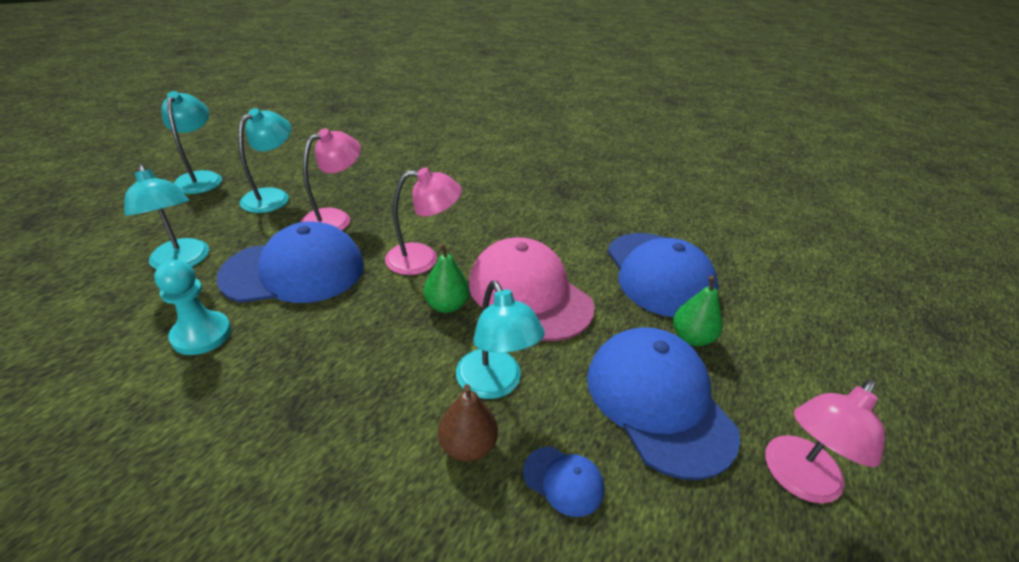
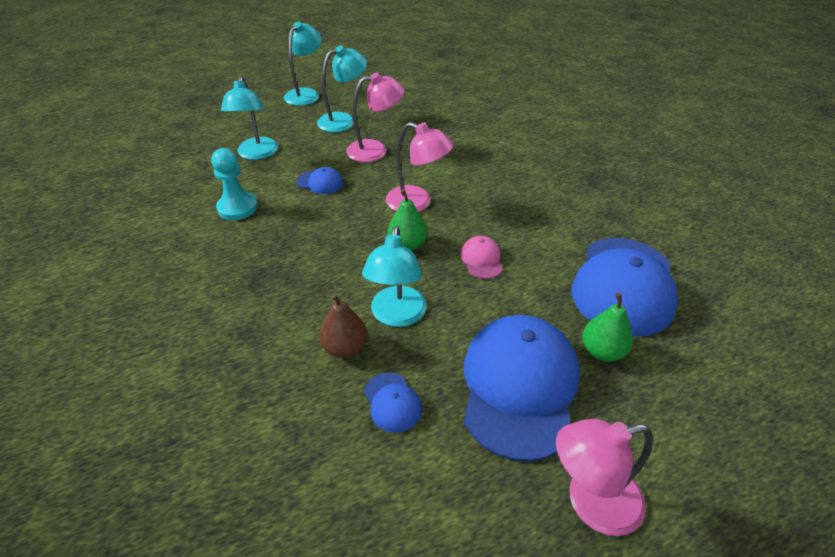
camera: 35 degrees right, 5 degrees up
blue cap [216,221,364,303] -> blue cap [297,167,343,194], size x0.43
pink cap [469,237,595,341] -> pink cap [460,236,503,279], size x0.43

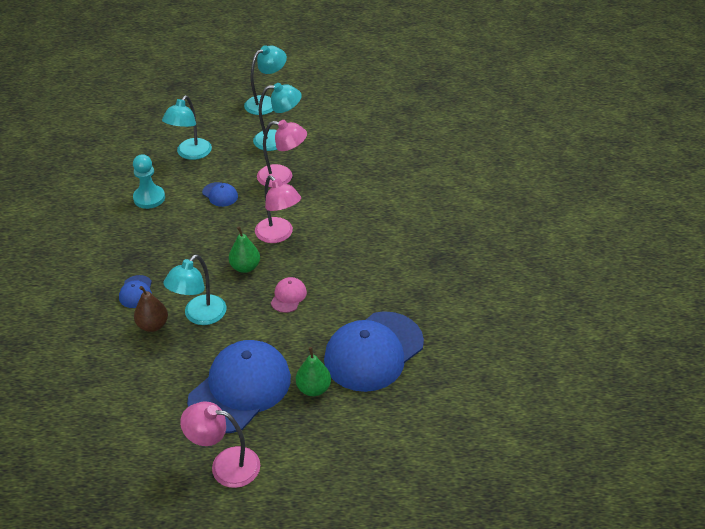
camera: 25 degrees right, 0 degrees up
blue cap [364,373,422,433] -> blue cap moved to [119,275,152,308]

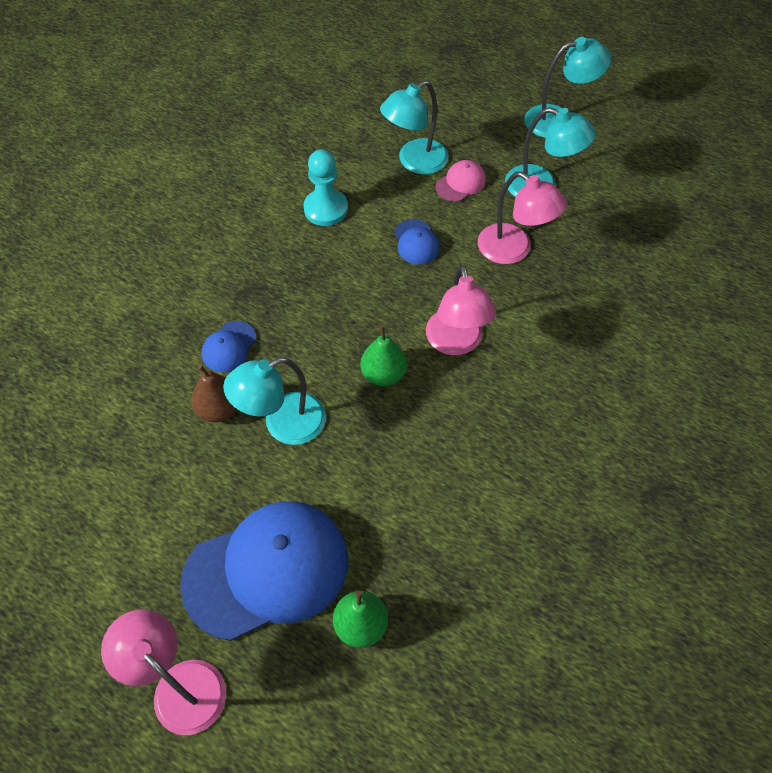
camera: 30 degrees right, 15 degrees up
pink cap [271,277,307,313] -> pink cap moved to [436,160,486,202]
blue cap [324,311,424,392] -> none

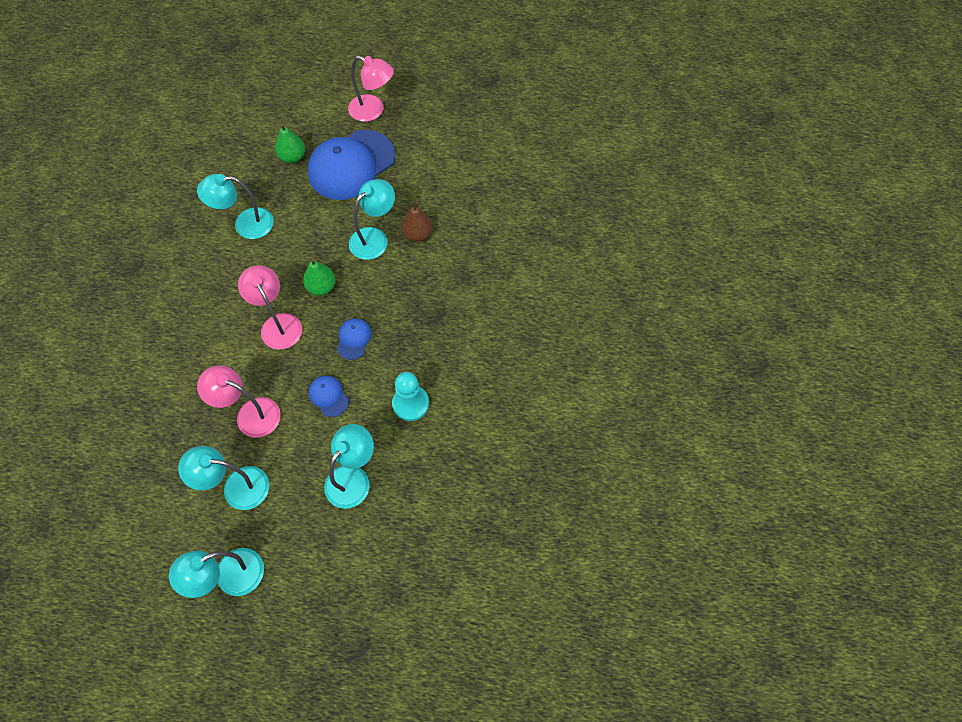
camera: 160 degrees right, 5 degrees up
blue cap [202,321,256,372] -> blue cap moved to [337,318,372,360]
pink cap [436,160,486,202] -> none
none -> turquoise lamp [197,174,274,239]

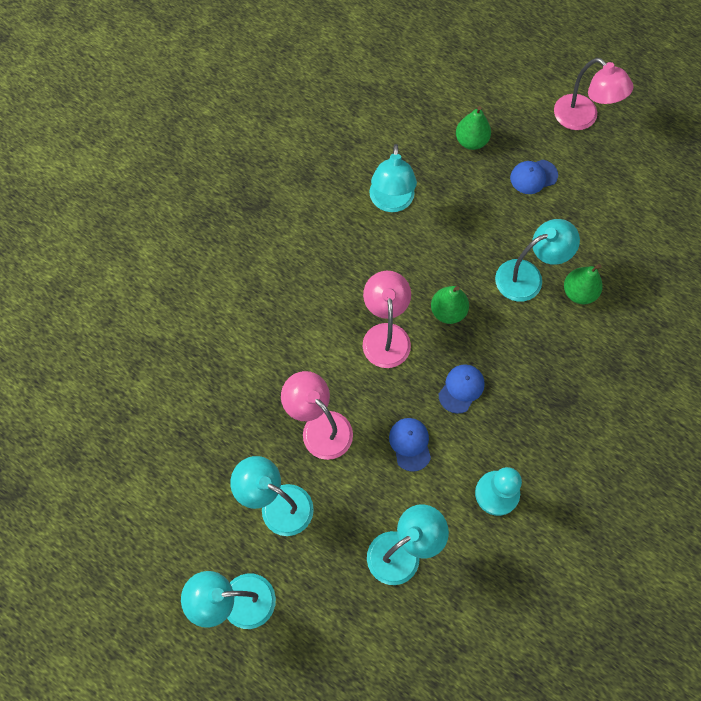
camera: 25 degrees right, 5 degrees up
turquoise lamp [197,174,274,239] -> turquoise lamp turned 105 degrees counterclockwise [369,144,417,212]
blue cap [308,130,395,200] -> blue cap [510,160,558,194], size x0.43
brown pear [402,201,432,242] -> green pear [564,264,603,304]

